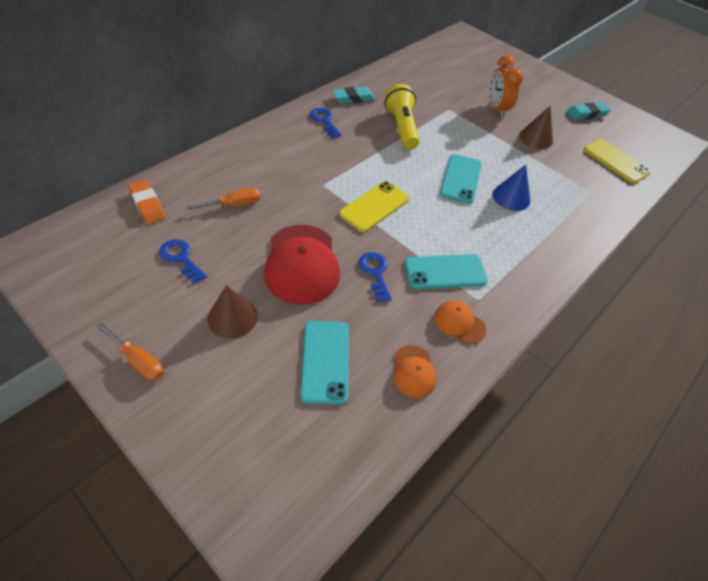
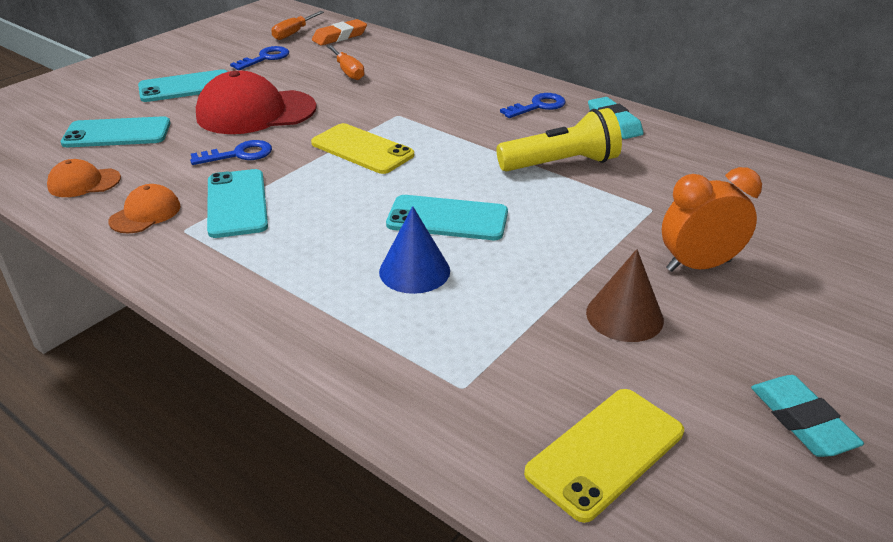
camera: 90 degrees right, 15 degrees down
orange screwdriver [97,323,164,381] -> orange screwdriver moved to [271,11,324,40]
brown cone [207,285,258,339] -> turquoise phone [138,69,228,102]

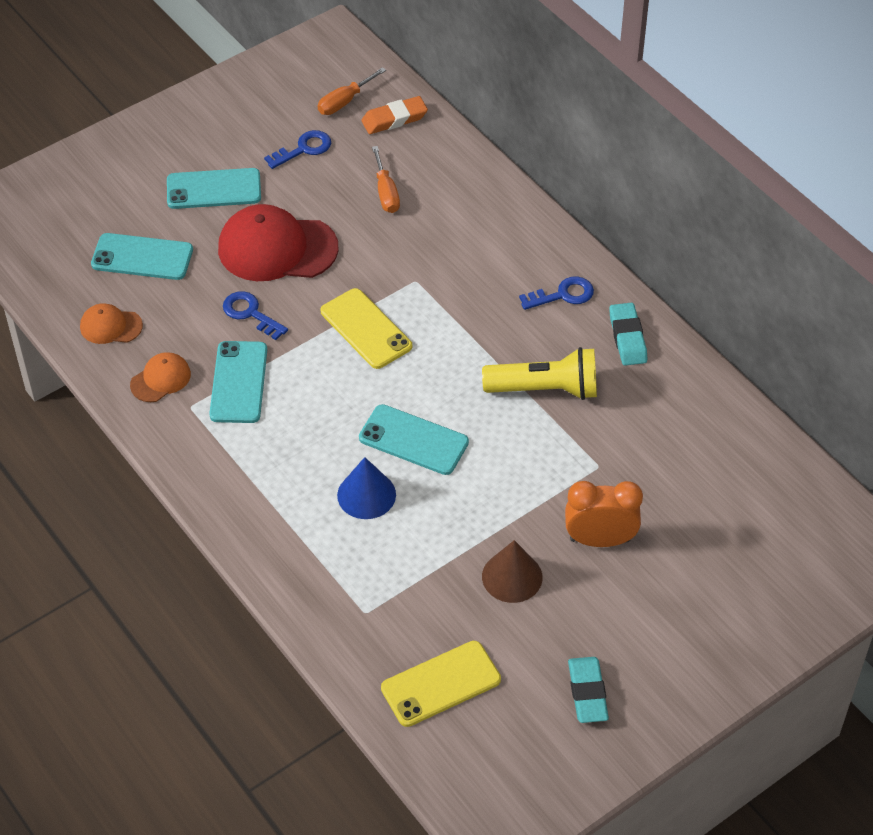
camera: 15 degrees right, 15 degrees up
blue key [190,140,272,165] -> blue key turned 135 degrees counterclockwise [223,291,288,340]

